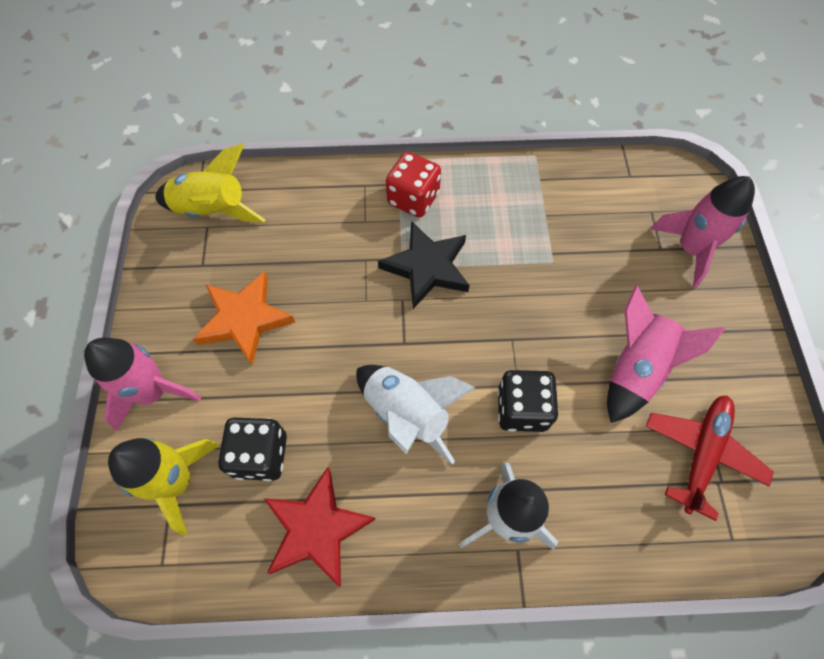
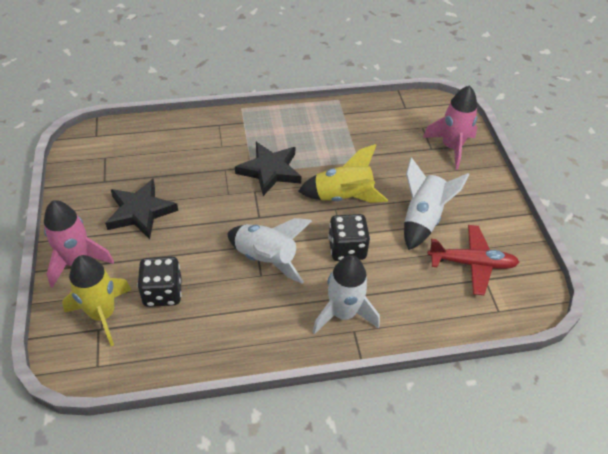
camera: 10 degrees left, 15 degrees down
yellow rocket [155,144,265,222] -> yellow rocket moved to [298,144,388,203]
orange star [193,271,295,365] -> black star [105,179,178,239]
red star [264,467,376,587] -> none
red dice [386,152,441,218] -> none
pink rocket [607,286,726,423] -> white rocket [404,157,469,250]
red plane [646,395,774,521] -> red plane turned 75 degrees clockwise [428,225,519,295]

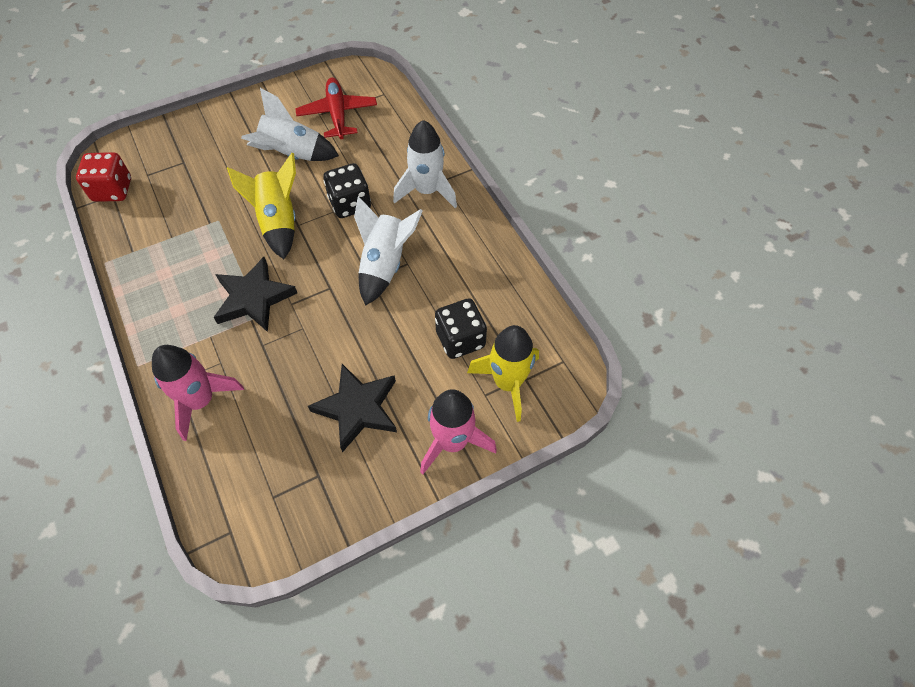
camera: 105 degrees left, 10 degrees up
pink rocket [423,85,477,169] -> pink rocket moved to [152,345,244,441]
none -> red dice [76,152,131,202]

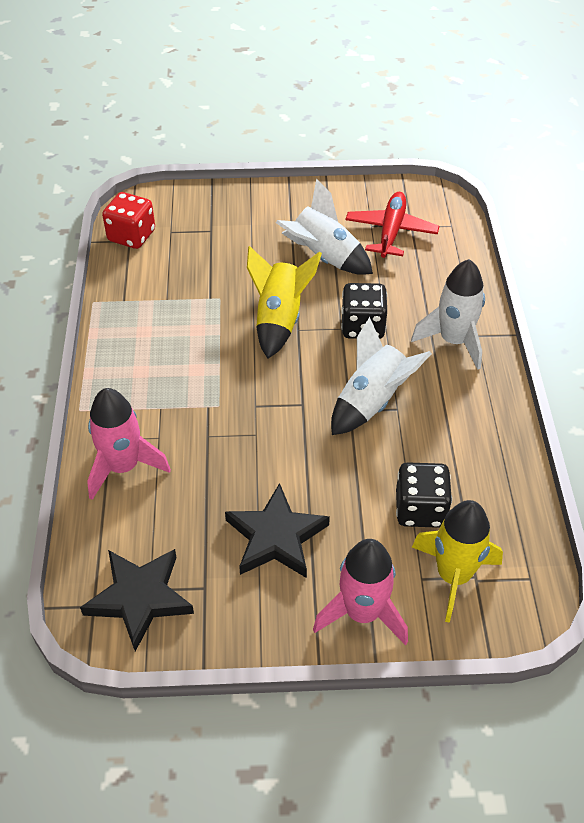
camera: 25 degrees right, 10 degrees down
black star [214,257,297,332] -> black star moved to [80,549,194,652]

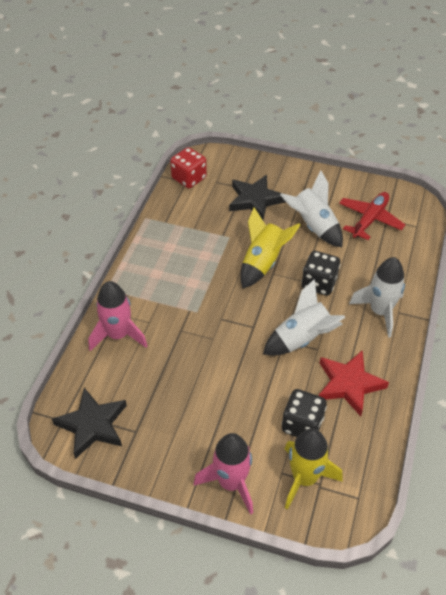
camera: 20 degrees right, 0 degrees up
black star [225,483,330,578] -> black star moved to [229,175,286,220]
none -> red star [319,350,389,416]

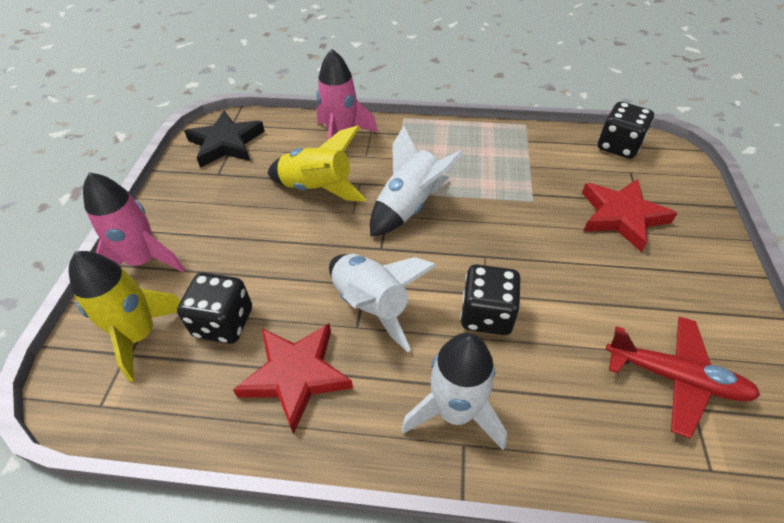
camera: 80 degrees right, 0 degrees up
red dice [170,147,207,188] -> black dice [598,102,654,159]
black star [229,175,286,220] -> red star [582,179,677,252]
yellow rocket [240,207,300,288] -> yellow rocket moved to [268,126,367,202]
white rocket [280,170,343,247] -> white rocket moved to [370,126,464,237]

